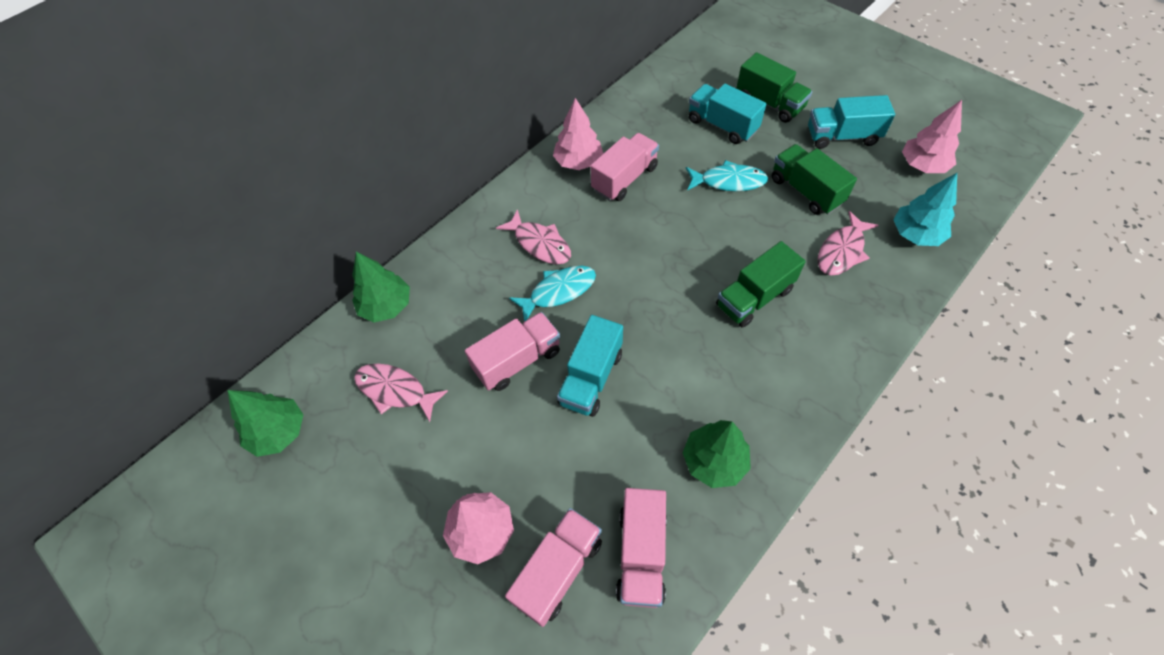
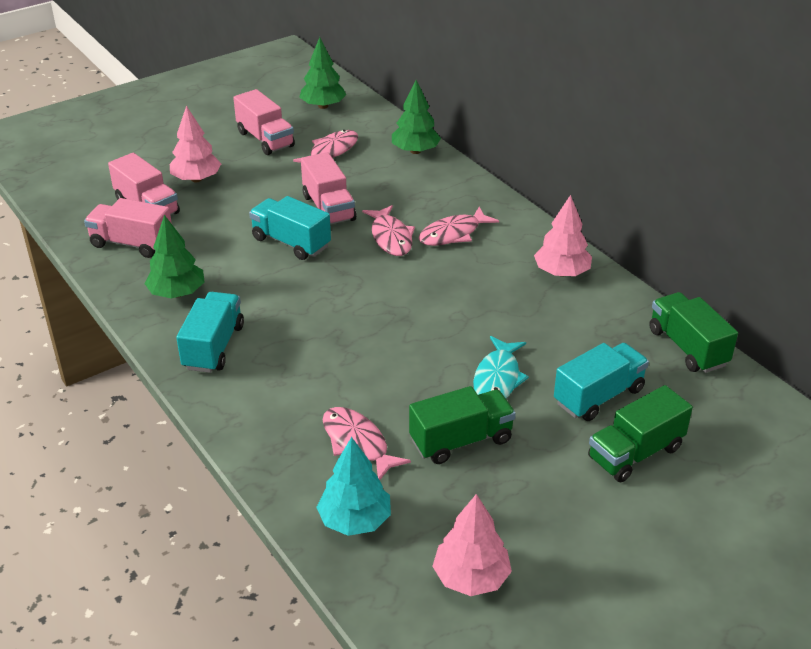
camera: 100 degrees right, 20 degrees down
turquoise fish [509,266,596,322] -> pink fish [362,205,415,256]
pink truck [590,133,659,201] -> pink truck moved to [233,89,295,155]
green truck [716,241,805,328] -> green truck moved to [649,292,738,373]
turquoise truck [808,95,895,149] -> turquoise truck moved to [176,292,244,373]

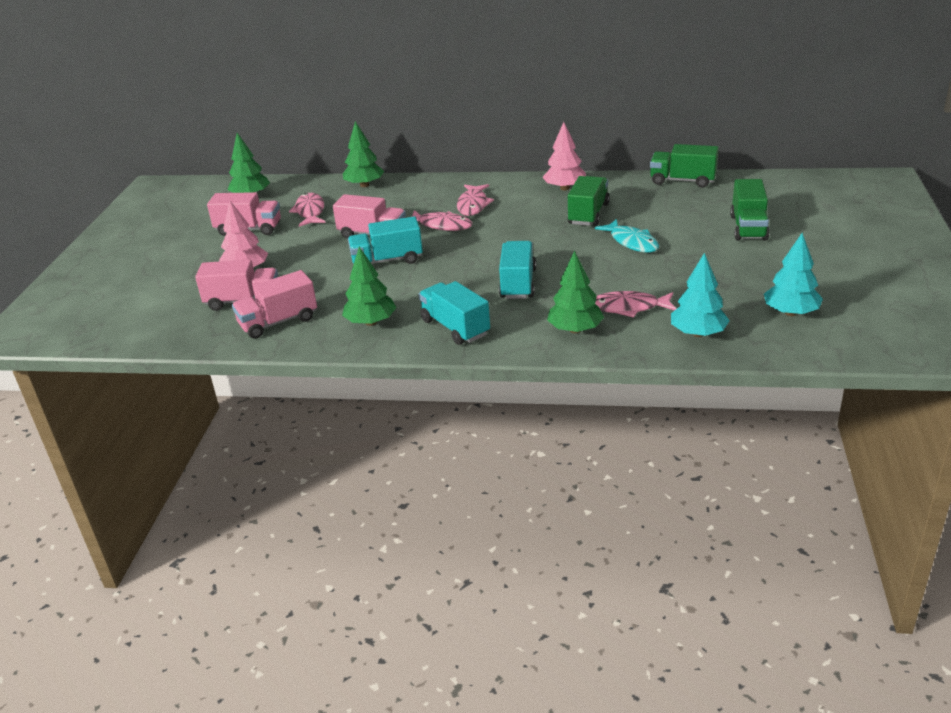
camera: 45 degrees left, 5 degrees down
green truck [409,386,516,464] -> green truck moved to [568,176,610,226]
pink tree [432,494,512,596] -> turquoise tree [764,233,823,316]
turquoise truck [554,343,649,421] -> turquoise truck moved to [499,241,536,299]
none -> green tree [547,251,604,333]

